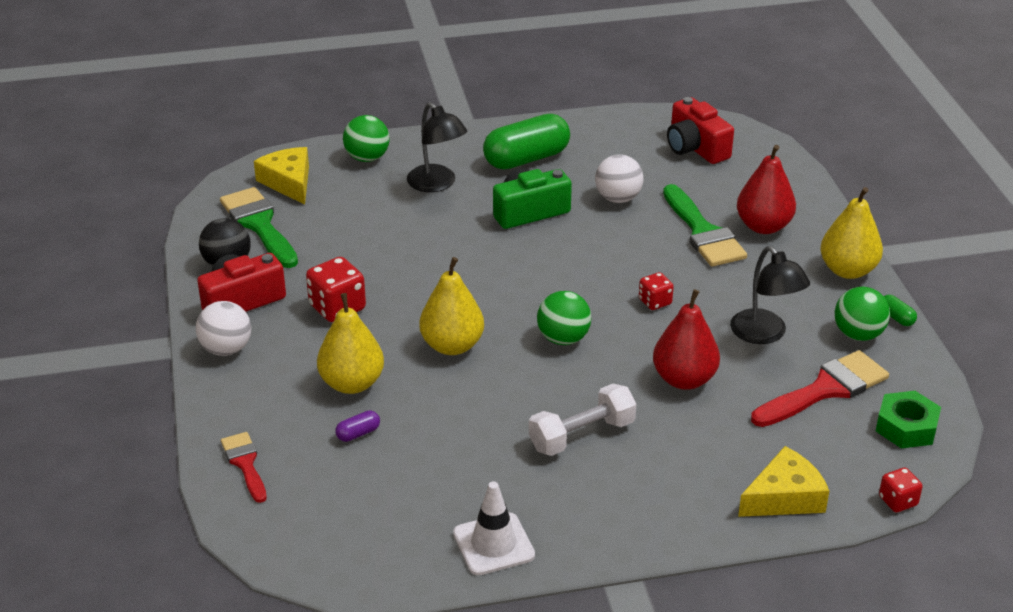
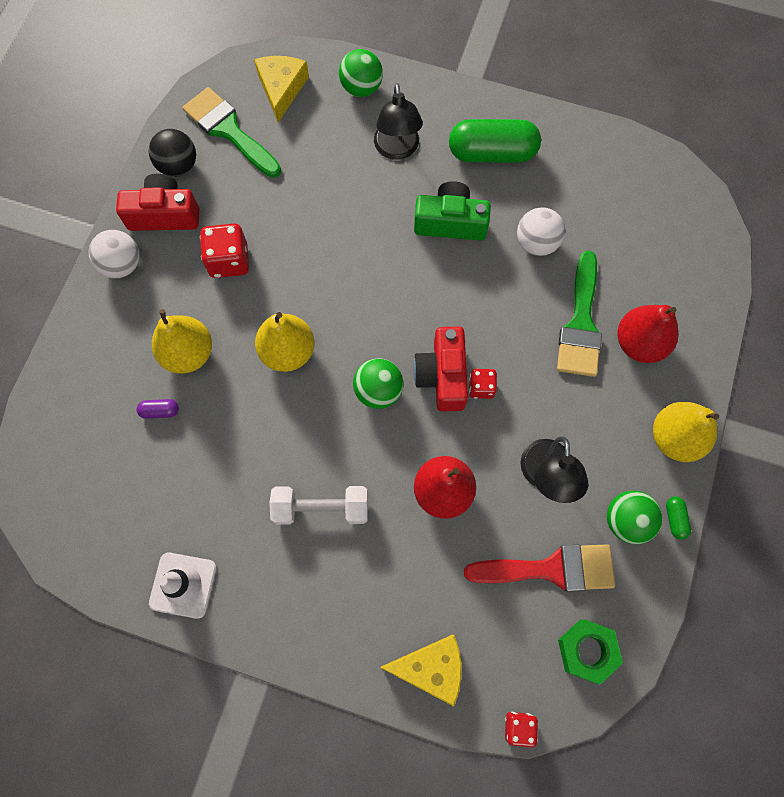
camera: 30 degrees right, 35 degrees up
green brush [220,187,298,268] -> green brush turned 45 degrees counterclockwise [182,87,281,178]
red brush [221,432,267,503] -> none
red camera [667,97,734,164] -> red camera moved to [413,327,468,411]

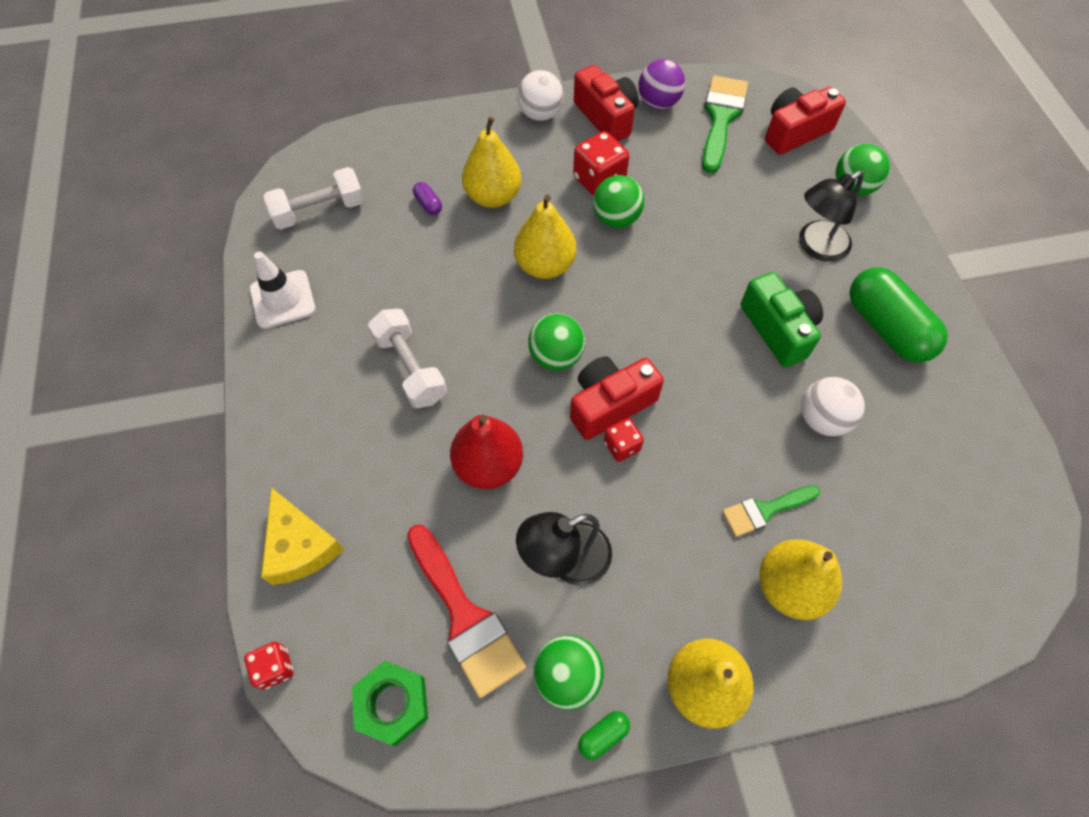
camera: 60 degrees right, 10 degrees down
black ball [148,129,196,177] -> purple ball [639,59,685,110]
yellow cheese [254,56,309,122] -> red camera [765,87,846,155]
green brush [557,251,602,377] -> green brush [722,485,820,537], size x0.59
red pear [618,305,679,363] -> yellow pear [759,539,842,620]
none -> white dumbbell [263,167,364,229]
none -> green ball [593,175,644,228]

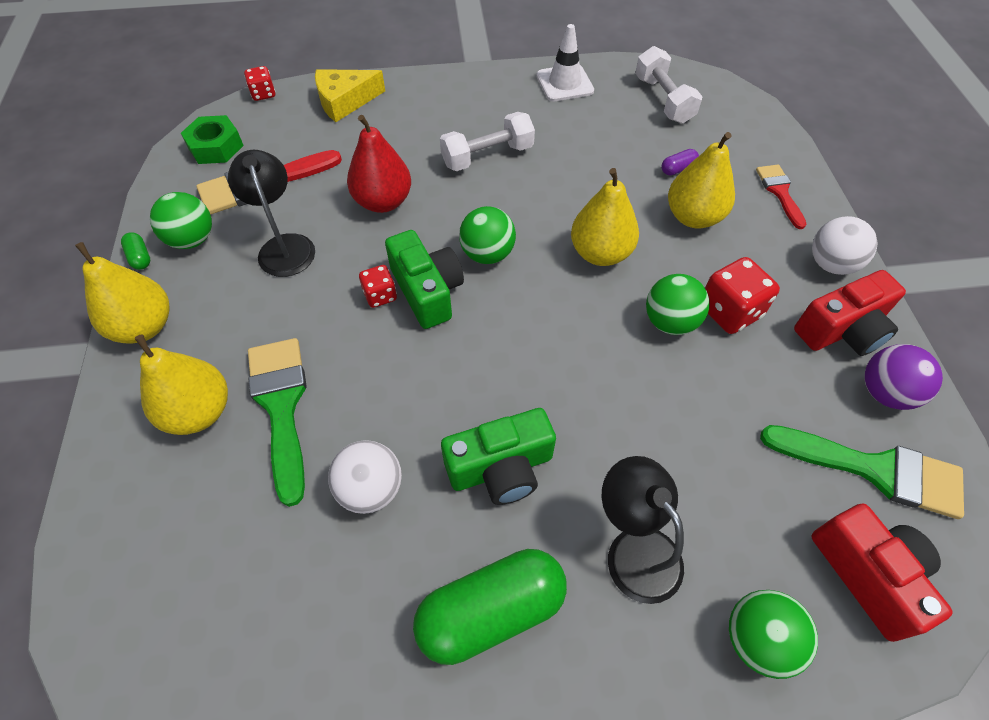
camera: 95 degrees right, 5 degrees down
red camera [570,356,664,440] -> green camera [385,230,464,329]
green brush [722,485,820,537] -> green brush [248,338,307,507], size x1.69
none -> red brush [756,165,806,229]

